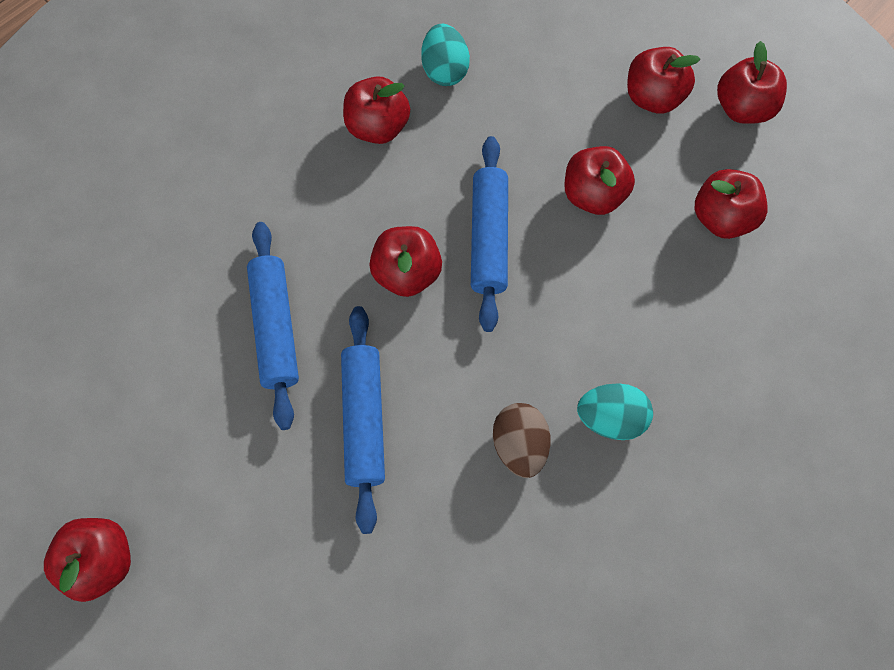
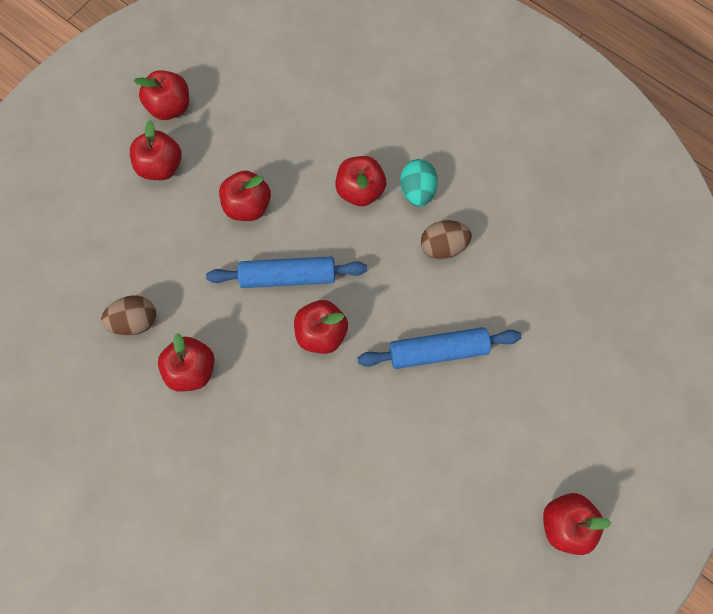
camera: 95 degrees left, 5 degrees up
blue rolling pin [247,222,299,430] -> none
turquoise egg [421,24,470,86] -> brown egg [101,296,156,336]
red apple [694,169,768,239] -> red apple moved to [335,156,386,206]

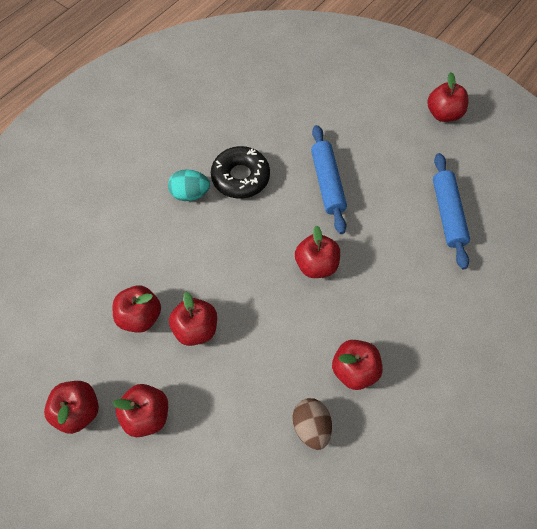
camera: 90 degrees left, 10 degrees down
blue rolling pin [206,257,367,288] -> blue rolling pin moved to [433,153,470,269]
red apple [335,156,386,206] -> red apple moved to [113,285,161,333]
brown egg [421,220,472,260] -> black donut [211,146,270,199]

